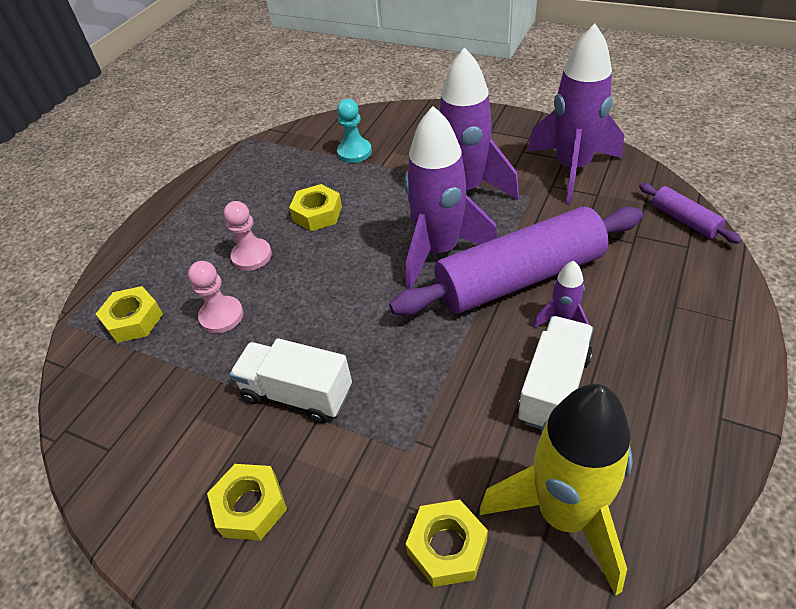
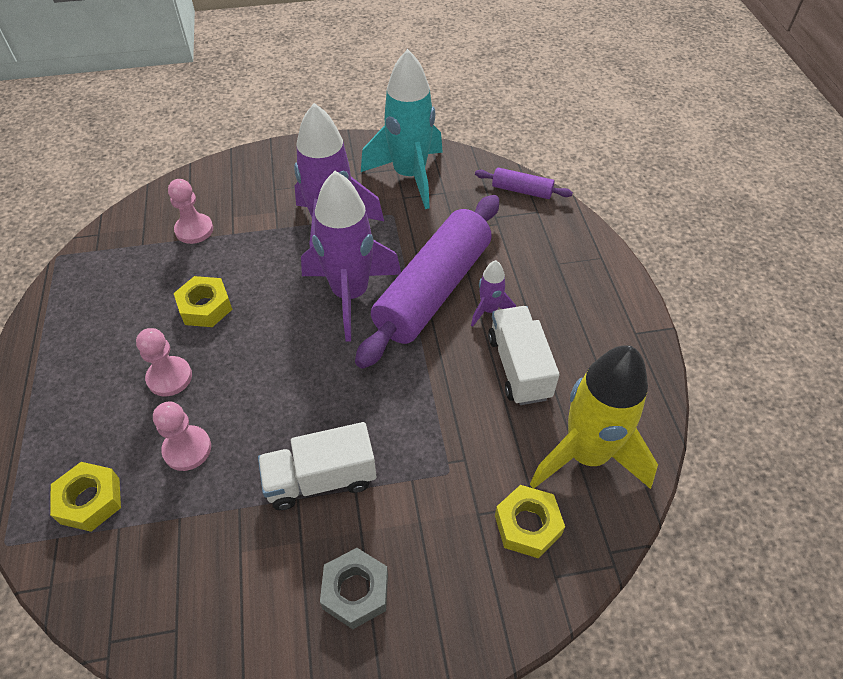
camera: 40 degrees left, 5 degrees up
yellow nut [207,464,287,541] -> grey nut [320,548,388,629]
turquoise pawn [337,99,372,163] -> pink pawn [168,179,213,244]
purple rocket [528,24,624,204] -> turquoise rocket [361,49,443,209]

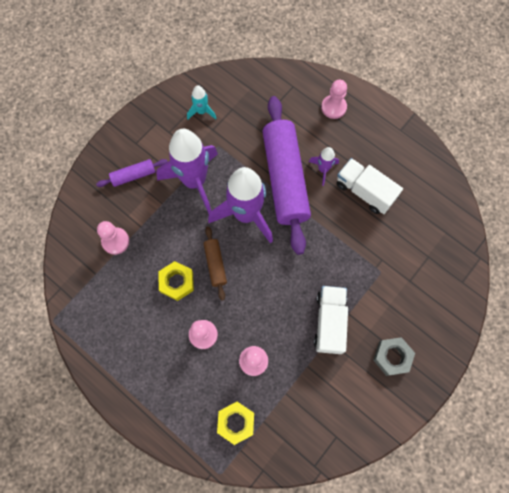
camera: 40 degrees left, 20 degrees up
white truck [258,422,376,510] -> white truck turned 150 degrees clockwise [314,286,348,354]
turquoise rocket [361,49,443,209] -> turquoise rocket [187,85,217,120], size x0.46
purple rolling pin [475,168,573,199] -> purple rolling pin moved to [96,159,167,187]
yellow nut [495,485,565,558] -> none
yellow rocket [530,345,658,489] -> none
none -> brown rolling pin [204,226,227,301]
none -> pink pawn [321,80,347,119]

